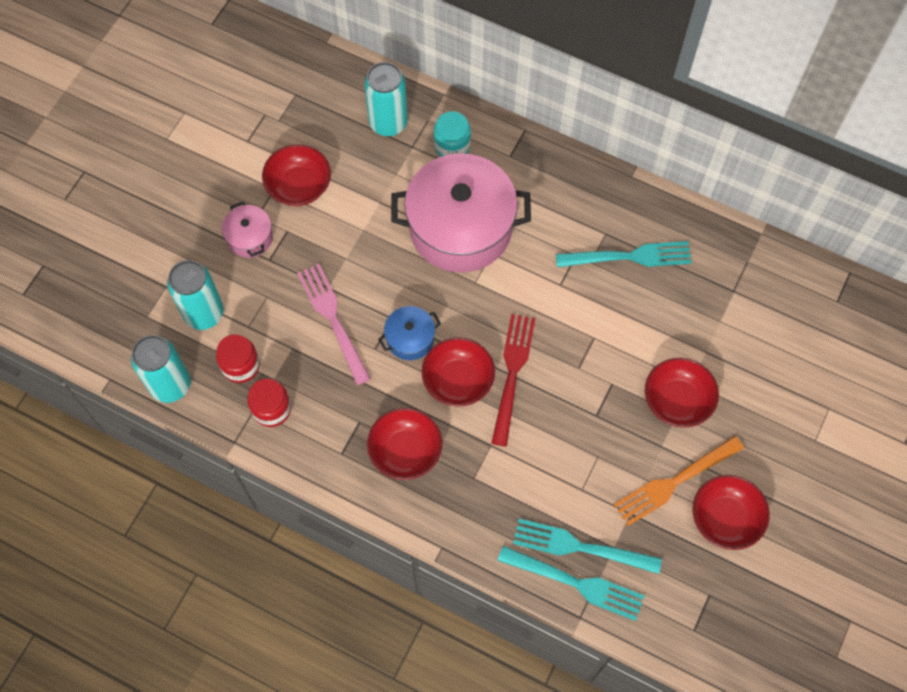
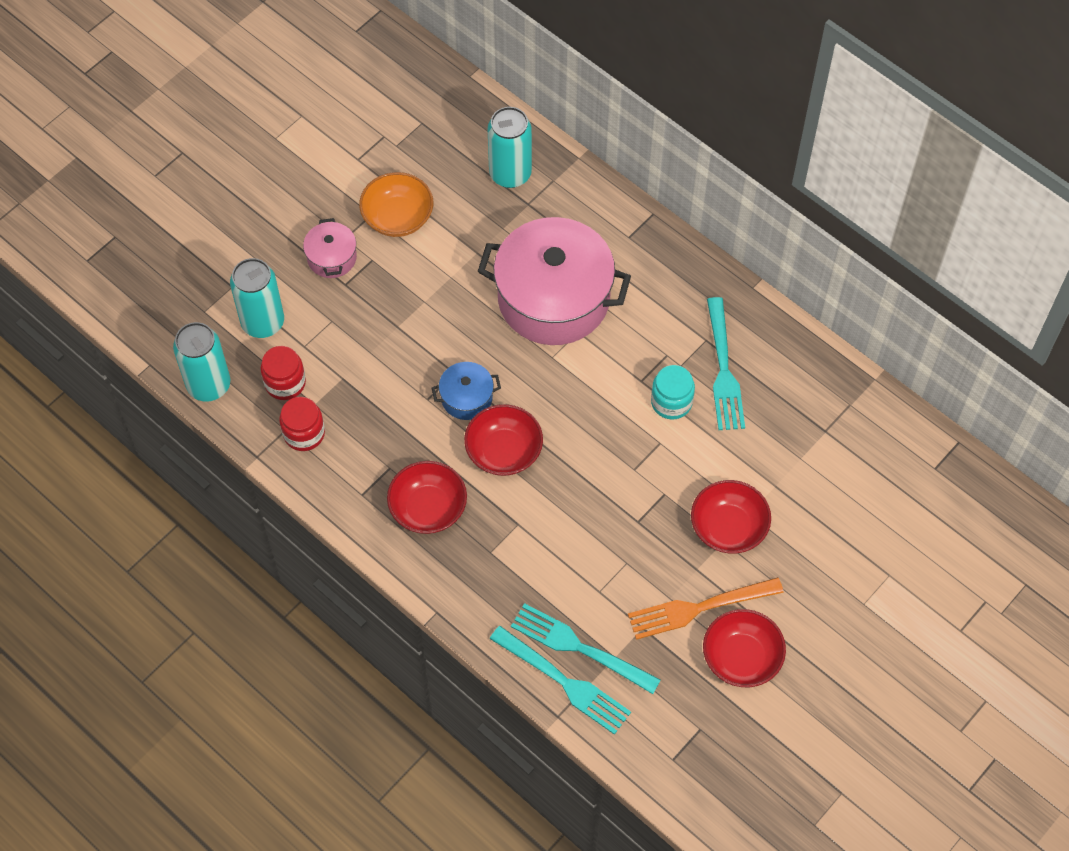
camera: 15 degrees right, 5 degrees down
red bowl [262,144,331,206] -> orange bowl [359,172,433,237]
pink fork [297,264,371,385] -> none
turquoise jar [434,111,471,157] -> turquoise jar moved to [651,365,695,420]
red fork [491,314,535,447] -> none
turquoise fork [556,241,692,267] -> turquoise fork turned 75 degrees clockwise [707,297,745,430]

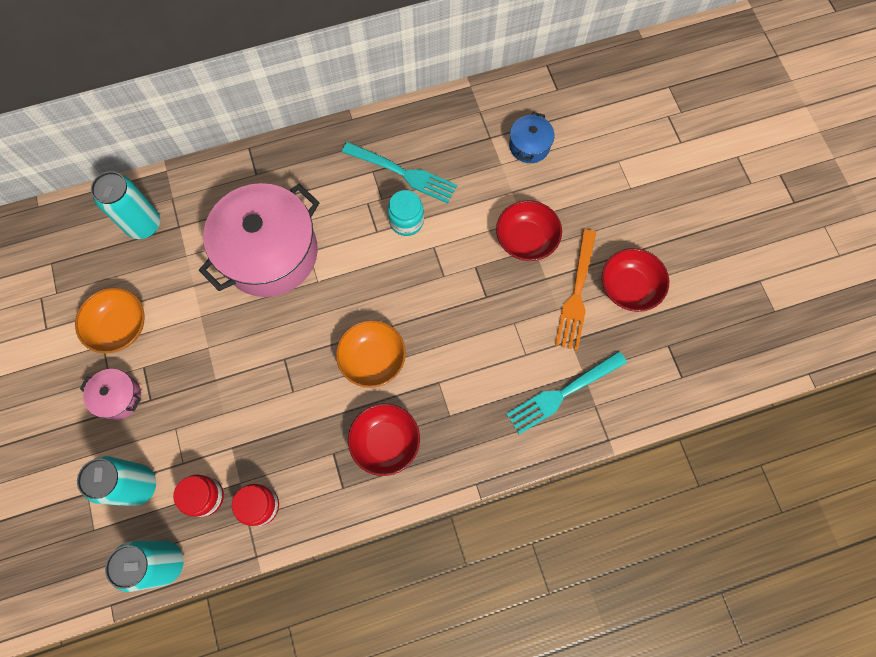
camera: 60 degrees left, 10 degrees up
blue pot [432,362,501,420] -> blue pot moved to [509,112,555,163]
red bowl [464,404,543,476] -> orange bowl [336,320,406,388]
turquoise fork [490,626,631,735] -> none

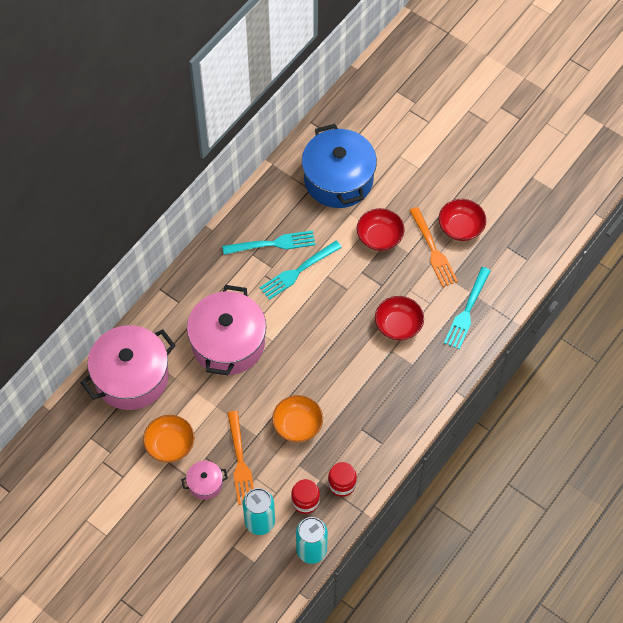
camera: 35 degrees left, 10 degrees down
turquoise can [91,171,160,239] -> pink pot [81,325,176,410]
orange bowl [336,320,406,388] -> orange bowl moved to [272,395,323,442]
red bowl [348,404,420,476] -> red bowl moved to [375,296,424,340]
turquoise jar [388,190,424,236] -> turquoise fork [260,241,342,300]
blue pot [509,112,555,163] -> blue pot [302,124,377,208], size x2.23
none -> orange fork [227,411,254,505]

